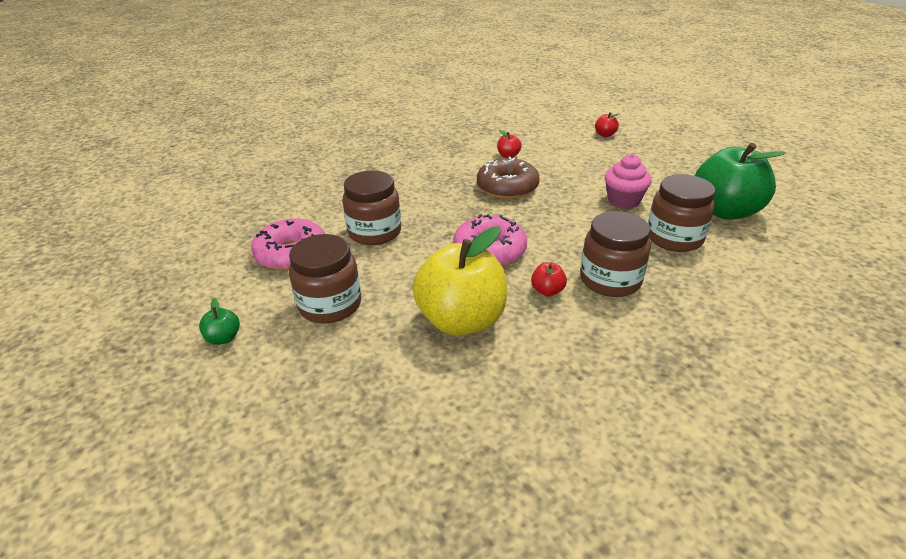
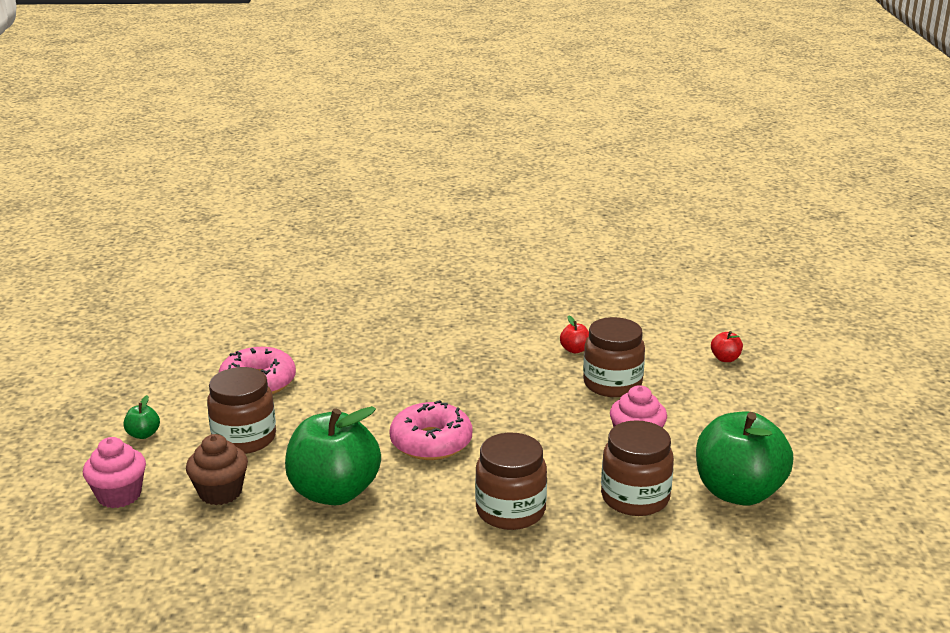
camera: 30 degrees right, 10 degrees down
brown jar [343,170,401,245] -> brown jar moved to [583,317,645,397]
yellow apple [413,227,507,336] -> green apple [285,406,381,505]
brown donut [477,156,540,199] -> none
red apple [531,262,567,296] -> none
none -> pink cupcake [83,437,146,508]
none -> brown cupcake [186,434,248,505]

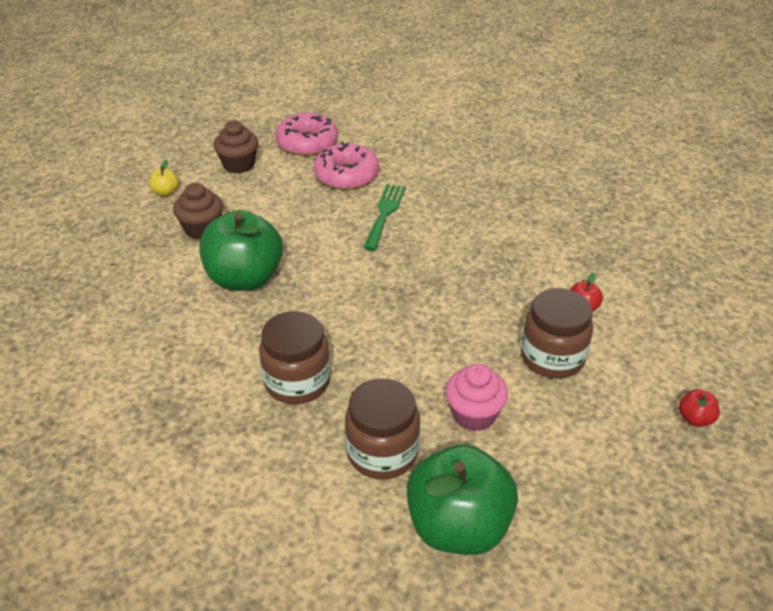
camera: 55 degrees right, 15 degrees up
pink cupcake [83,437,146,508] -> yellow apple [149,160,179,196]
green apple [123,395,160,439] -> brown cupcake [214,121,258,173]
brown jar [207,367,276,454] -> none
pink donut [389,400,472,460] -> pink donut moved to [275,113,338,156]
none -> green fork [363,184,406,251]

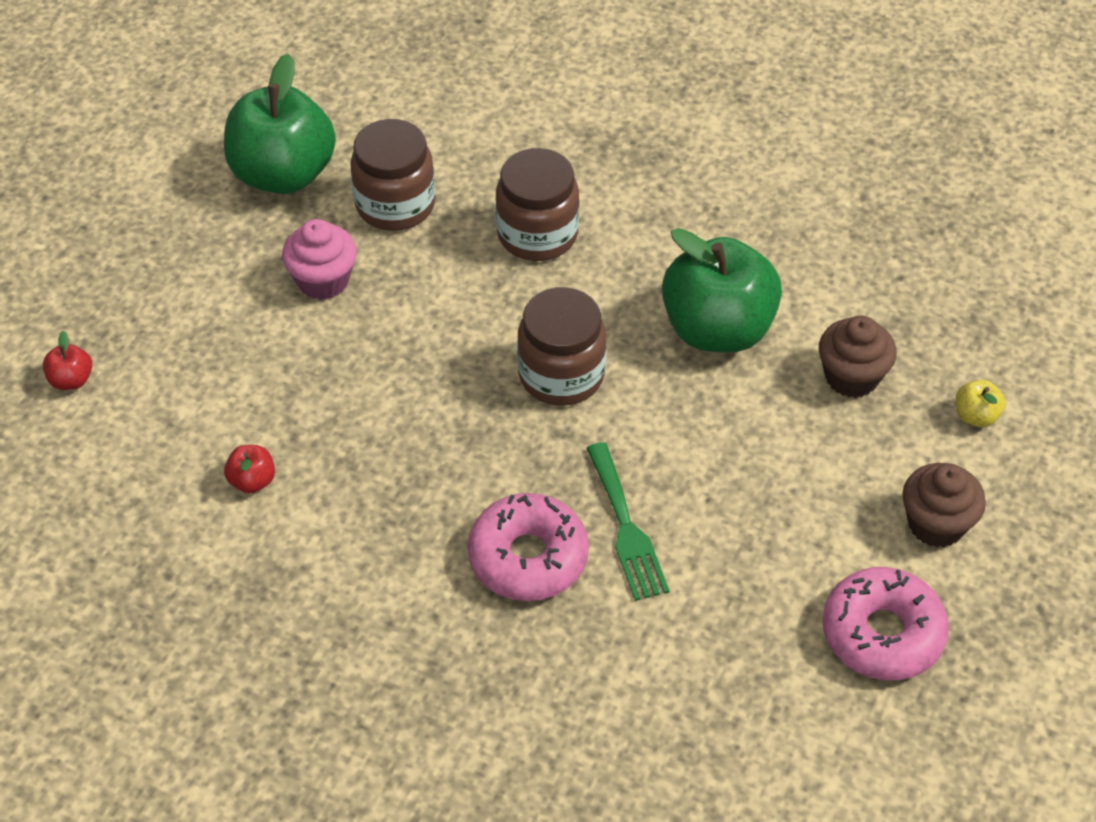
camera: 150 degrees right, 10 degrees up
pink donut [314,142,379,190] -> pink donut moved to [467,493,589,601]
brown jar [521,288,593,379] -> brown jar moved to [517,287,606,406]

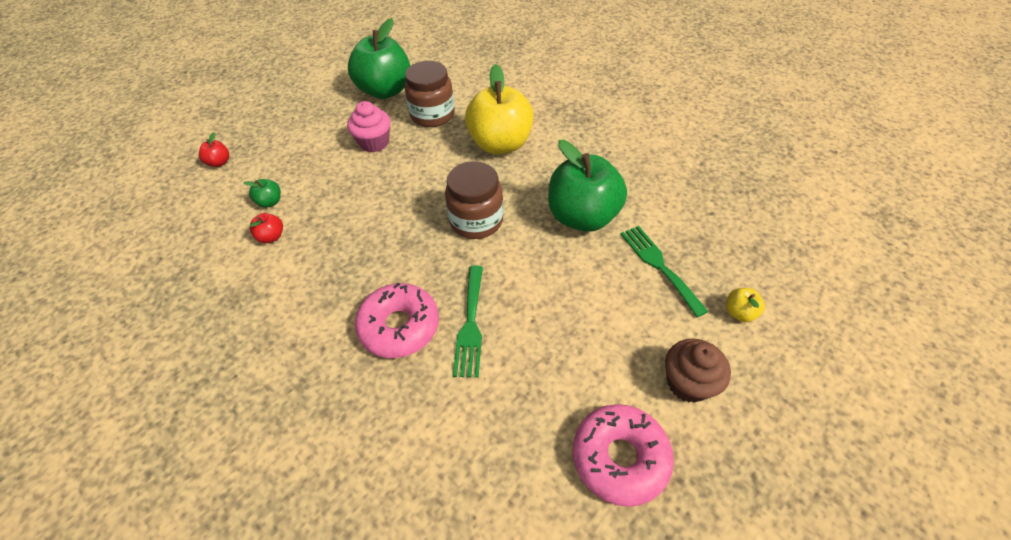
camera: 20 degrees right, 0 degrees up
brown jar [495,148,579,261] -> yellow apple [465,64,533,154]
brown cupcake [819,316,897,398] -> green fork [621,226,708,317]
none -> green apple [244,179,281,208]

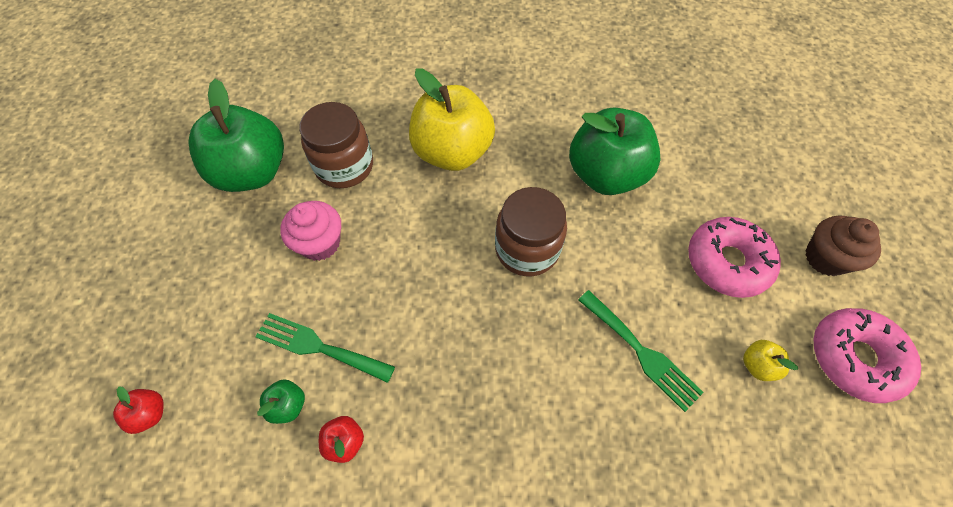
camera: 45 degrees left, 10 degrees up
pink donut [355,282,439,358] -> pink donut moved to [688,217,781,298]
green fork [621,226,708,317] -> green fork moved to [255,313,395,383]
yellow apple [726,288,765,322] -> yellow apple moved to [743,340,798,381]

